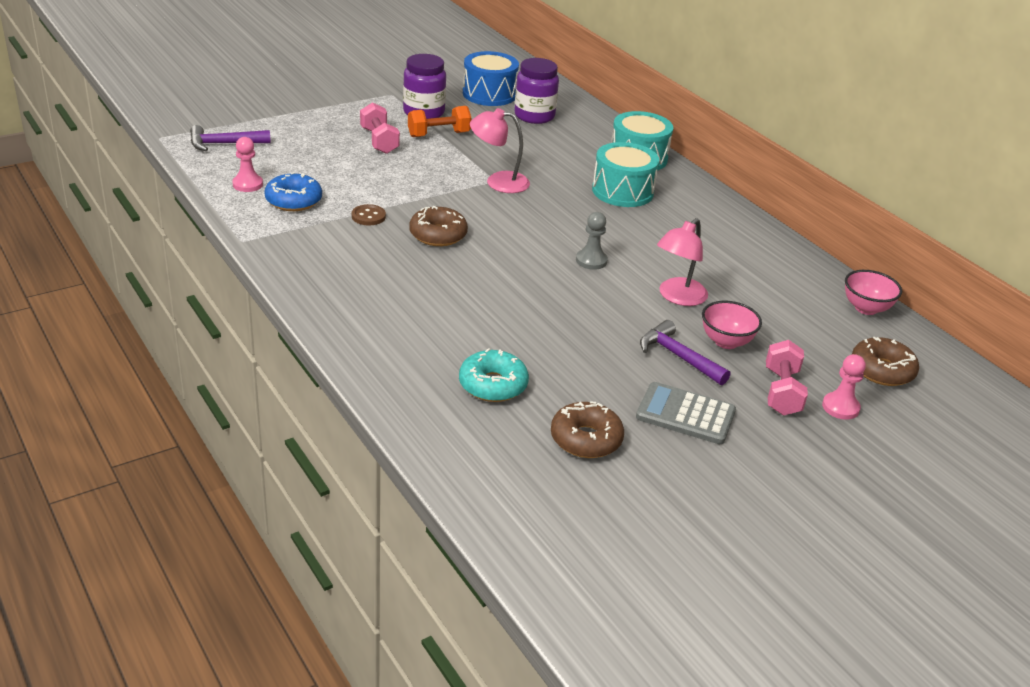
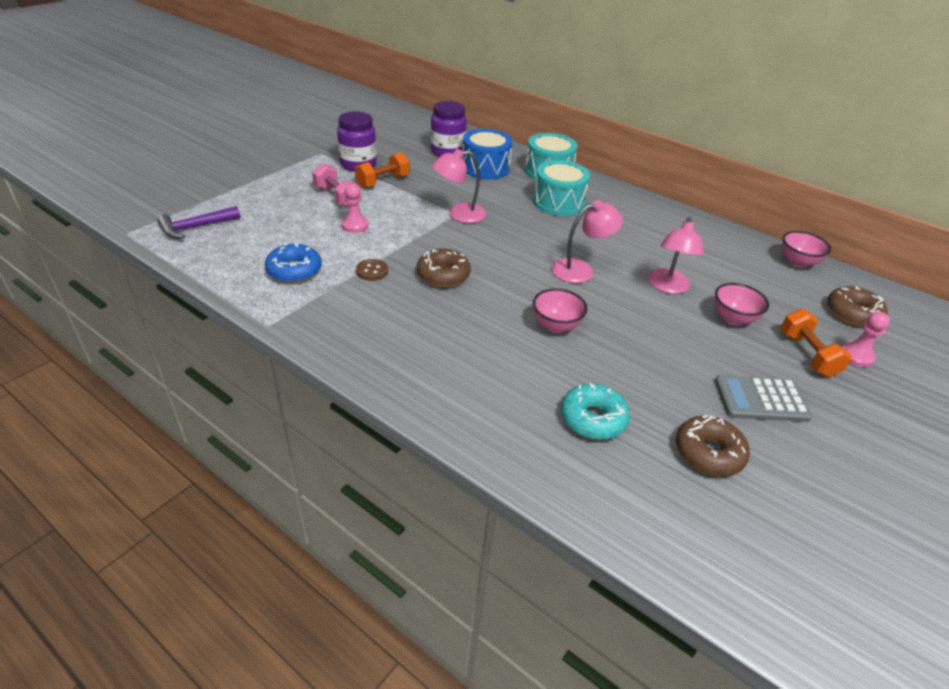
camera: 20 degrees left, 5 degrees up
pink pawn [232,137,263,192] -> pink pawn moved to [342,183,368,233]
blue drum [463,51,519,106] -> blue drum moved to [462,129,513,180]
grey pawn [576,212,608,270] -> pink lamp [552,200,623,283]
purple hammer [640,320,731,385] -> none
pink dumbbell [766,340,808,416] -> orange dumbbell [781,309,852,377]
none -> pink bowl [533,288,588,333]

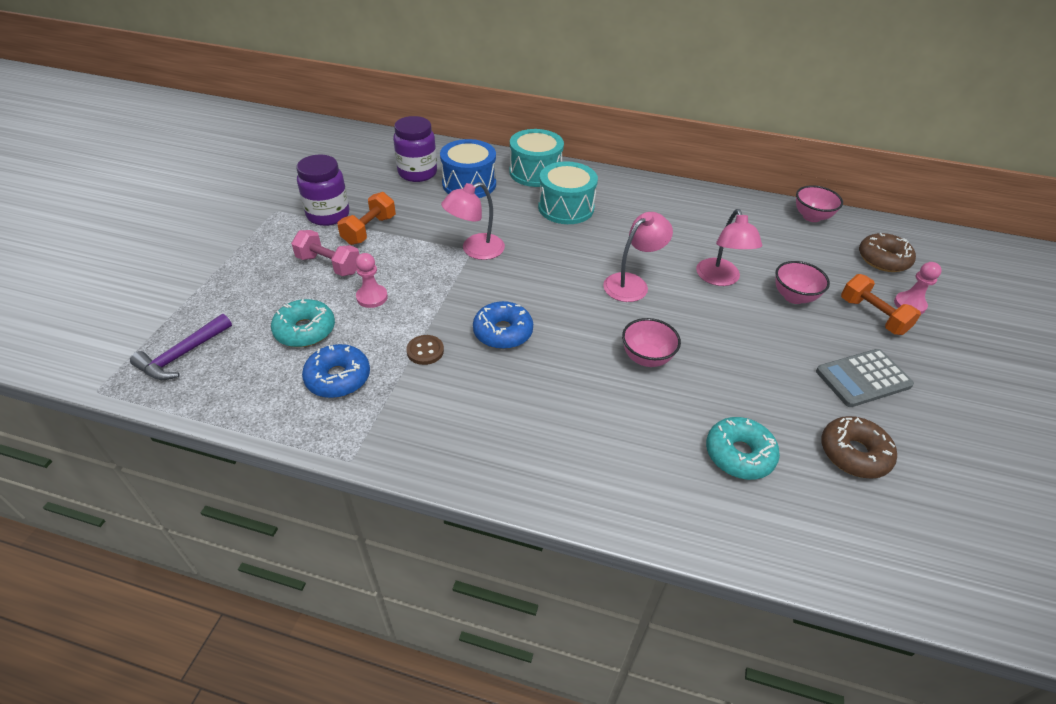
camera: 20 degrees left, 5 degrees up
brown donut [417,248,471,287] -> blue donut [473,301,533,349]
none -> turquoise donut [271,299,335,347]

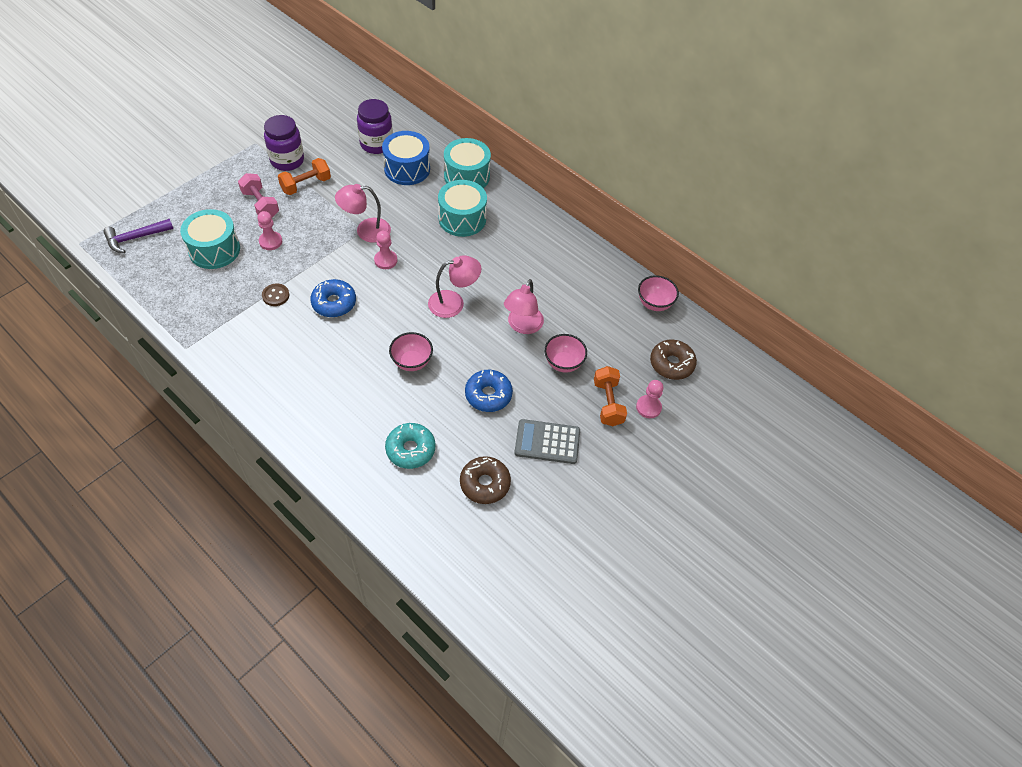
camera: 25 degrees right, 10 degrees up
turquoise donut [271,299,335,347] -> turquoise drum [180,209,240,269]
blue donut [302,344,370,398] -> blue donut moved to [465,370,513,412]
none -> pink pawn [374,231,397,269]

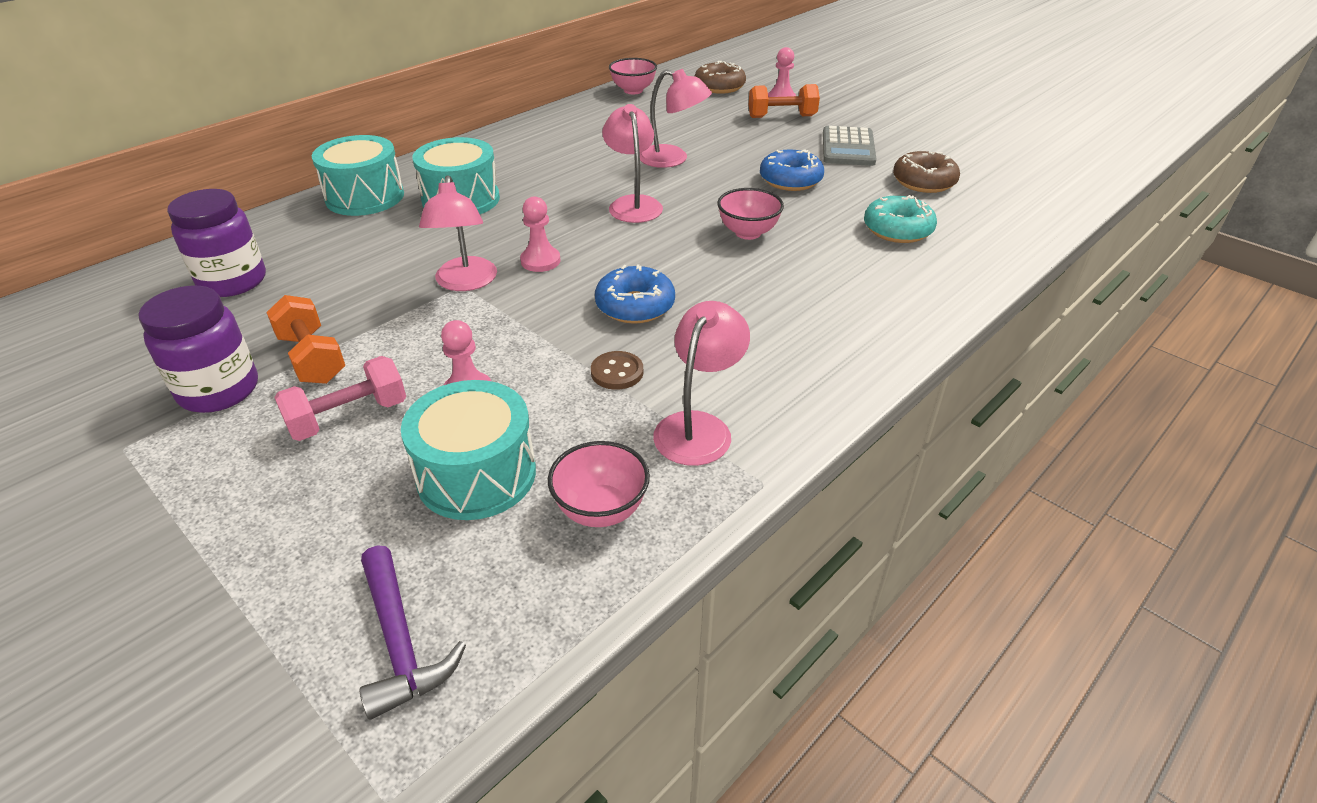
camera: 85 degrees left, 15 degrees down
blue drum [382,131,430,185] -> none
pink bowl [544,334,587,373] -> pink bowl moved to [548,441,650,527]
none -> pink lamp [653,301,750,466]

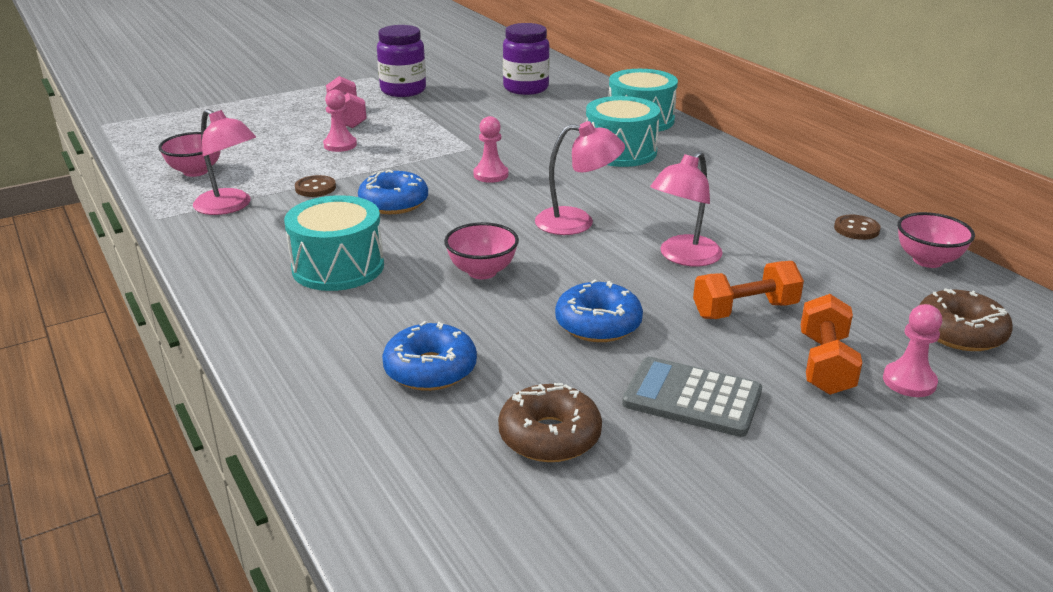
camera: 105 degrees right, 10 degrees down
orange dumbbell [266,295,345,384] -> orange dumbbell moved to [693,261,804,319]
purple hammer [360,545,466,720] -> none
turquoise drum [401,380,536,520] -> turquoise drum moved to [284,195,384,291]
pink lamp [419,175,497,291] -> none
turquoise donut [864,195,937,243] -> blue donut [382,321,477,391]
none -> brown button [834,215,881,240]

